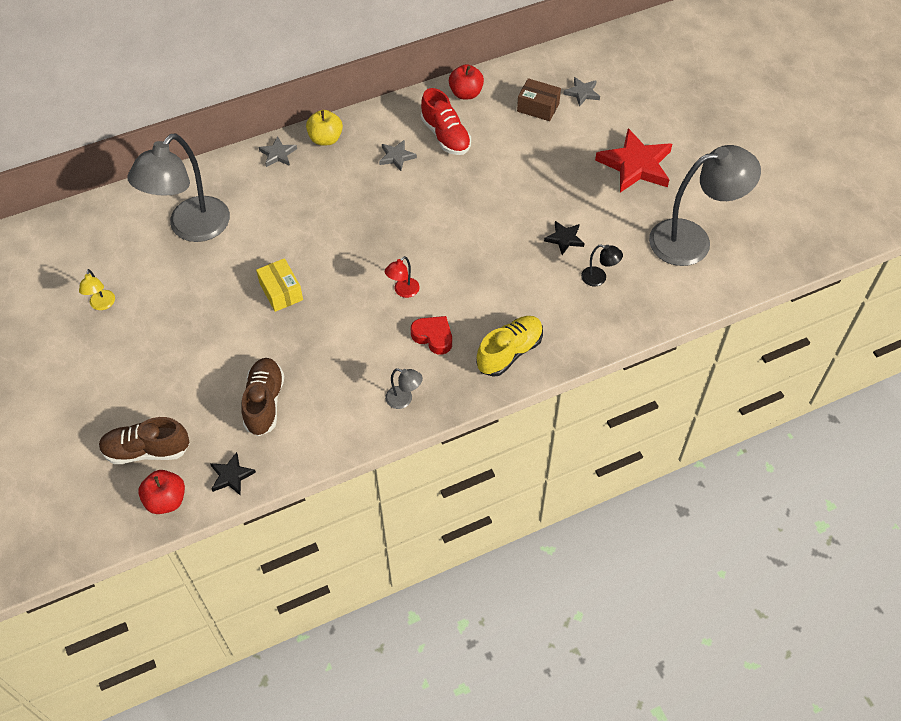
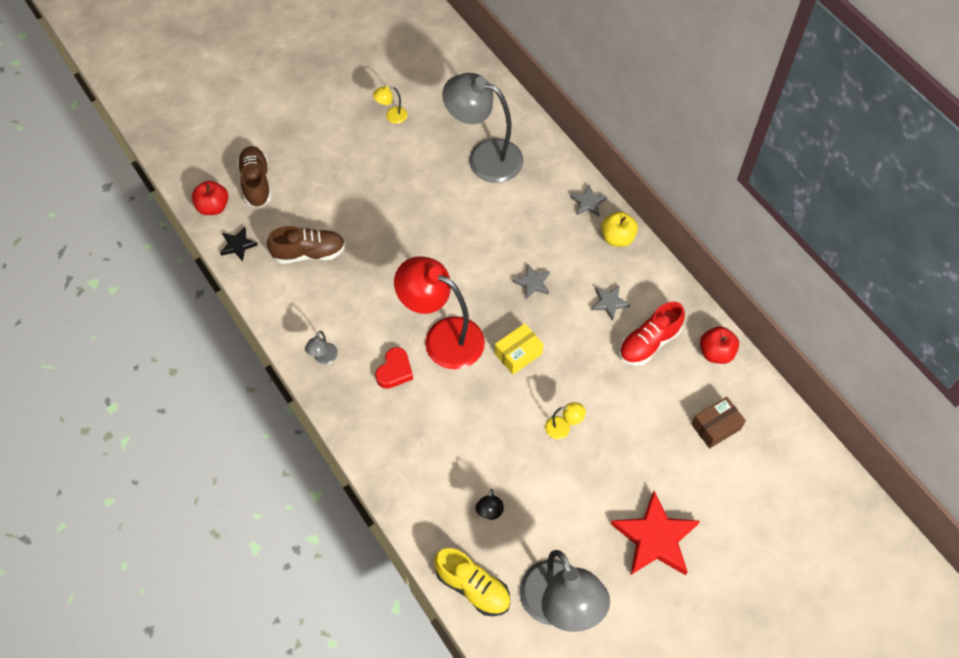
camera: 80 degrees right, 5 degrees up
yellow box [256,258,303,312] -> yellow box moved to [495,323,543,375]
red lamp [385,256,420,298] -> red lamp [394,256,485,370], size x2.47
yellow shoe [476,316,543,377] -> yellow shoe moved to [434,548,510,616]
brown box [517,78,561,121] -> brown box turned 45 degrees clockwise [691,397,746,448]
black star [544,221,585,255] -> none
grey star [563,77,600,107] -> grey star moved to [513,265,550,299]
none -> yellow lamp [545,402,586,439]

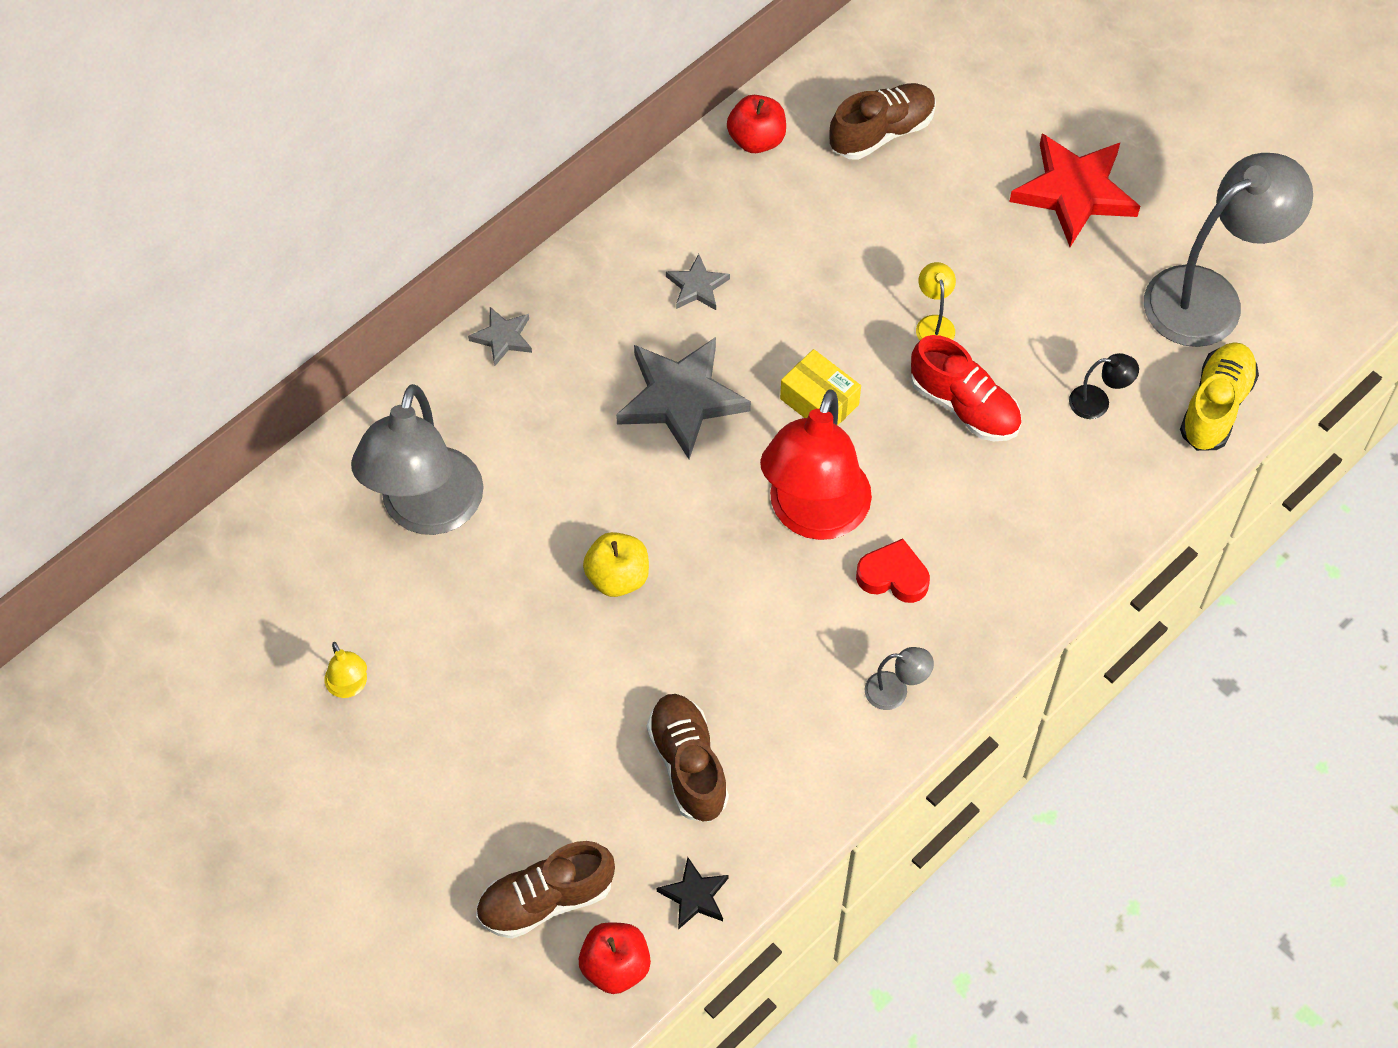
camera: 100 degrees left, 0 degrees up
grey star [513,265,550,299] -> grey star [616,337,751,459], size x2.03
yellow apple [601,212,638,247] -> yellow apple moved to [583,532,649,597]
red shoe [619,301,685,366] -> red shoe moved to [911,335,1021,441]
brown box [691,397,746,448] -> brown shoe [829,83,936,160]

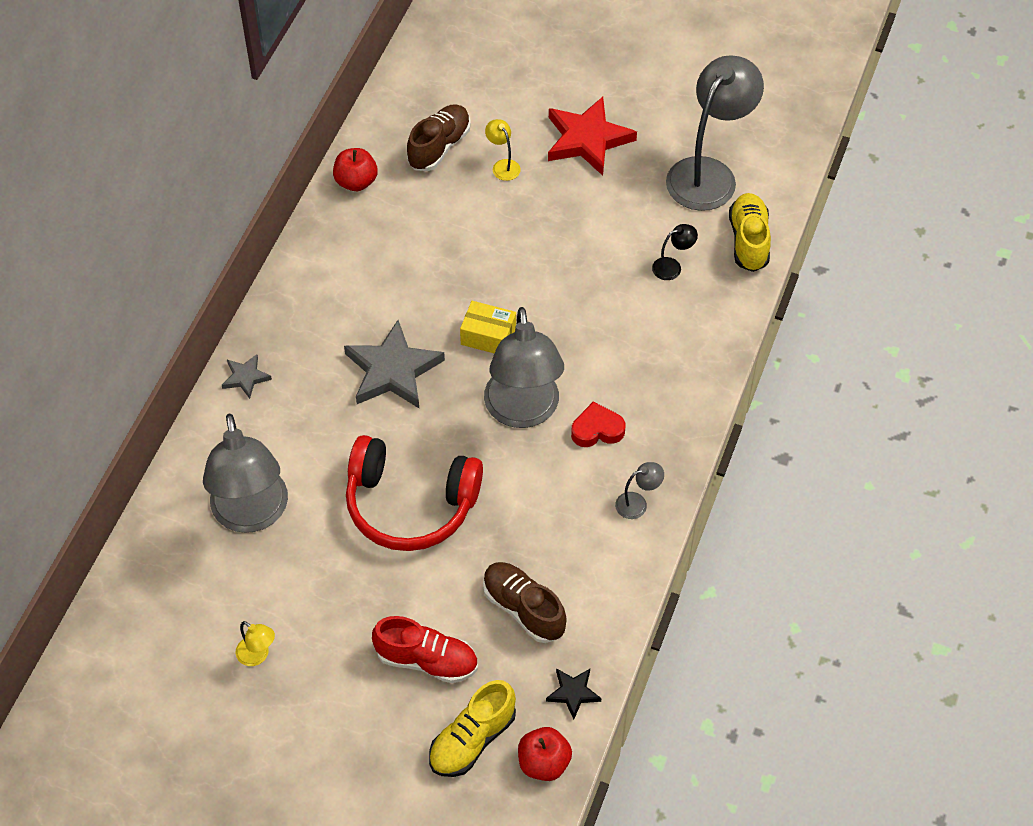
camera: 25 degrees left, 5 degrees down
brown shoe [476,841,615,939] -> yellow shoe [429,680,516,777]
yellow apple [583,532,649,597] -> red headphones [346,435,483,551]
grey star [666,254,730,310] -> none
red lamp [760,390,872,540] -> grey lamp [484,307,564,428]
red shoe [911,335,1021,441] -> red shoe moved to [372,616,478,683]
yellow lamp [916,262,956,340] -> yellow lamp moved to [485,119,521,181]

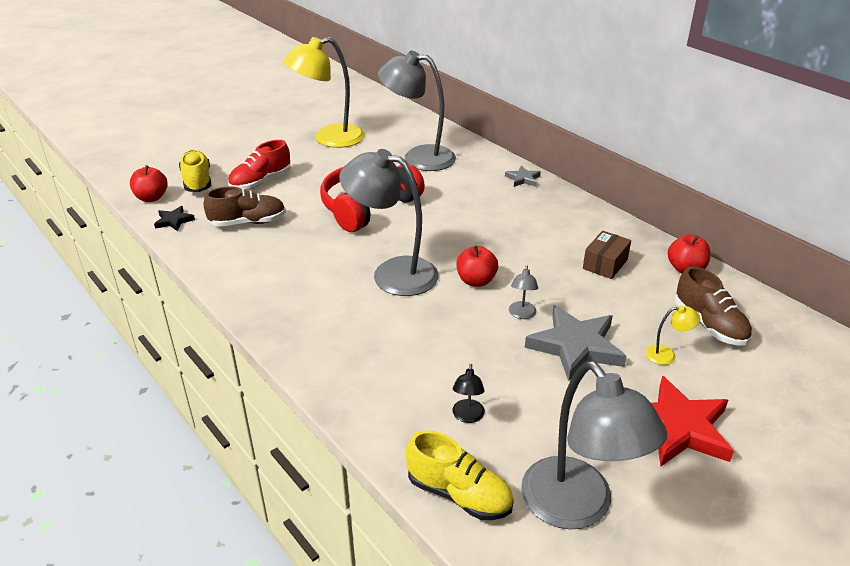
camera: 120 degrees right, 20 degrees down
yellow lamp [236,621,275,666] -> yellow lamp [283,37,365,148], size x2.47
grey star [344,320,445,408] -> grey star moved to [525,305,626,381]
yellow box [460,301,516,353] -> red apple [456,245,498,287]
red heart [571,402,625,447] -> none
grey lamp [615,462,664,519] -> grey lamp moved to [509,266,538,319]
none -> brown box [583,231,631,279]

